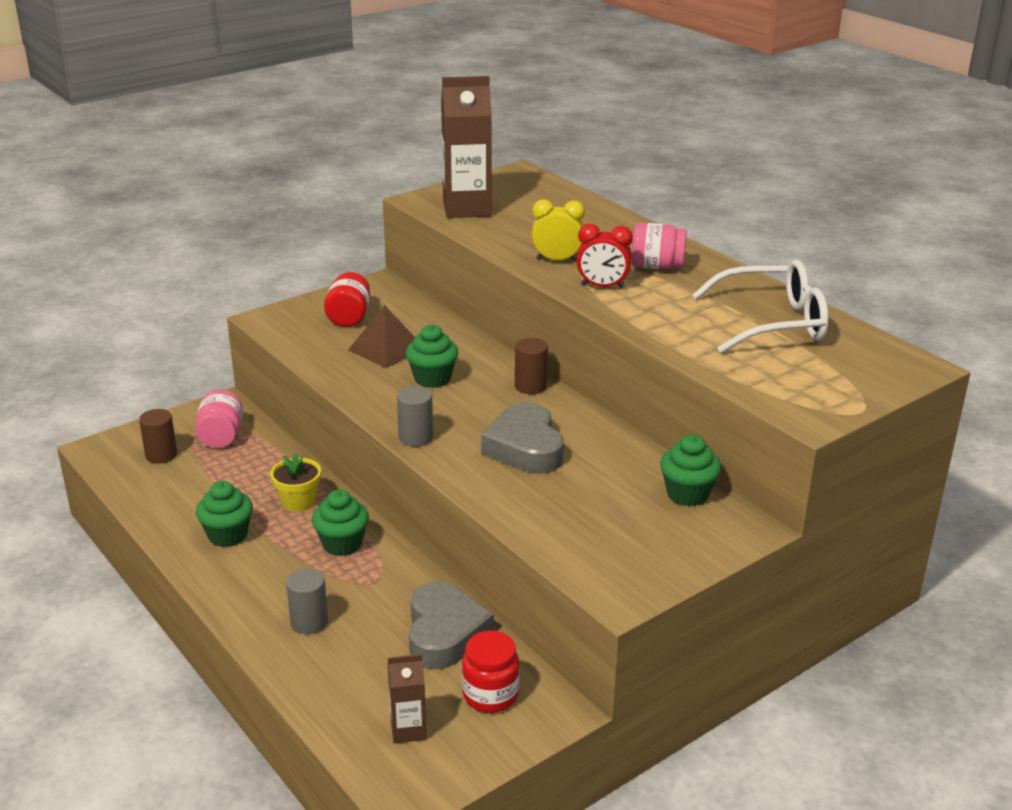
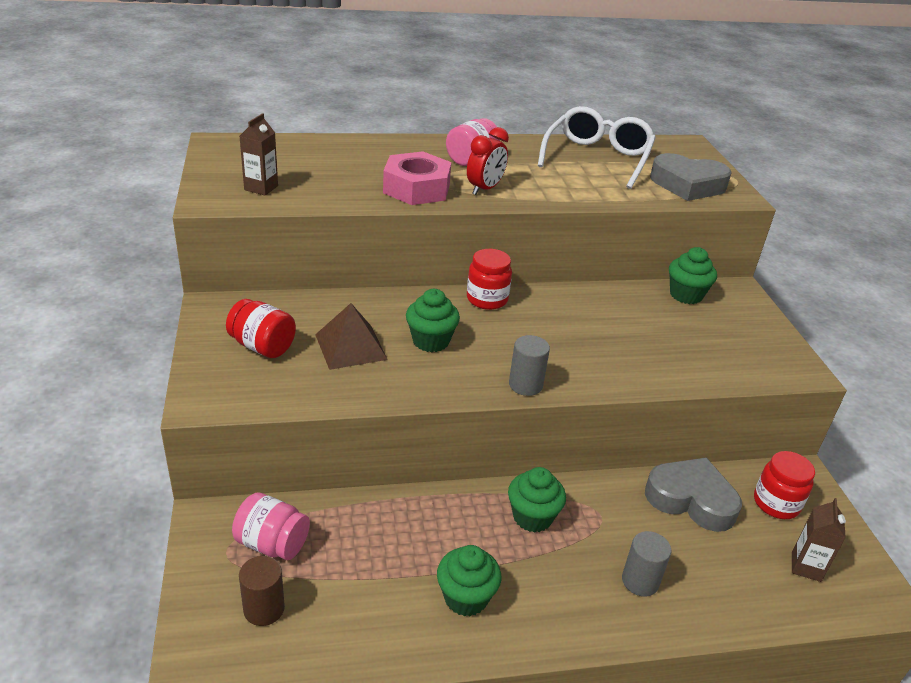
camera: 65 degrees left, 5 degrees up
yellow flower pot [270,453,321,512] -> none
brown carton [441,76,492,218] -> brown carton [240,113,278,196], size x0.51
grey heart [481,403,564,474] -> grey heart moved to [650,153,732,201]
brown cylinder [515,338,548,394] -> red jar [467,249,512,310]
yellow clock [532,199,585,261] -> pink nut [383,151,451,205]

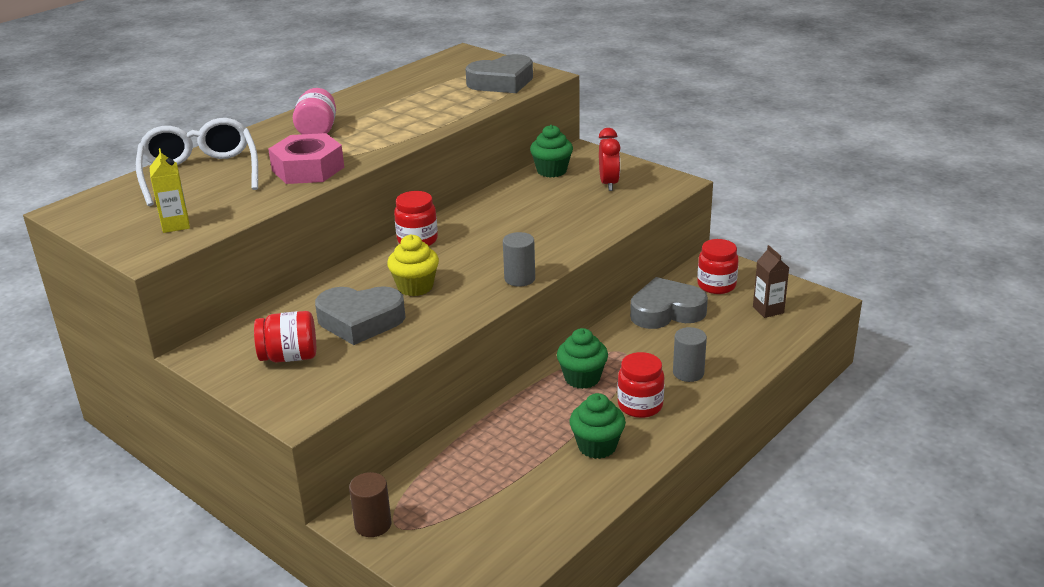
camera: 35 degrees left, 5 degrees down
pink jar [232,492,310,560] -> none
brown cylinder [239,556,285,626] -> brown cylinder moved to [349,472,392,537]
brown carton [240,113,278,196] -> yellow carton [150,148,190,233]
brown pyramid [315,303,388,370] -> grey heart [315,286,406,345]
green cupcake [406,289,460,352] -> yellow cupcake [387,235,439,296]
red clock [467,127,509,195] -> red clock moved to [599,128,621,191]
white glasses [538,106,656,189] -> white glasses moved to [136,118,258,206]
none -> red jar [617,352,665,418]

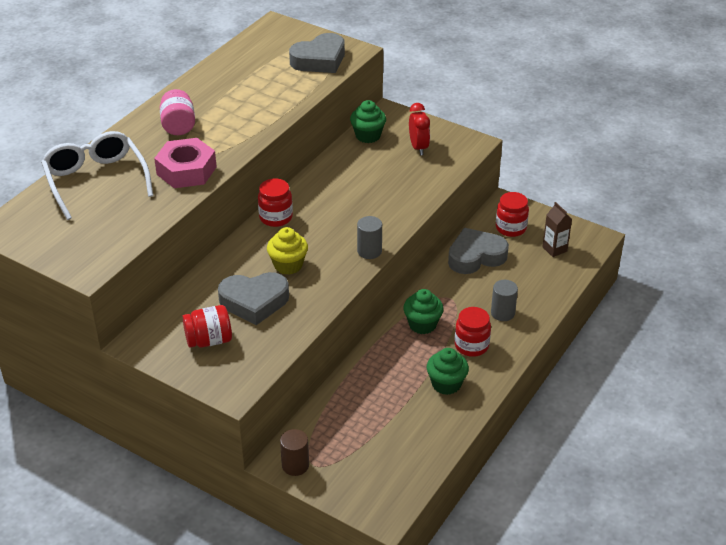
camera: 10 degrees left, 10 degrees up
yellow carton [150,148,190,233] -> none

